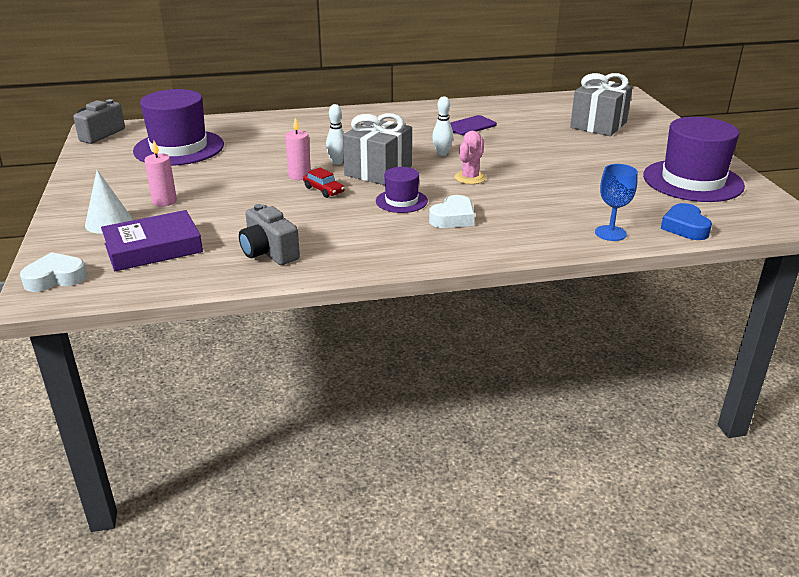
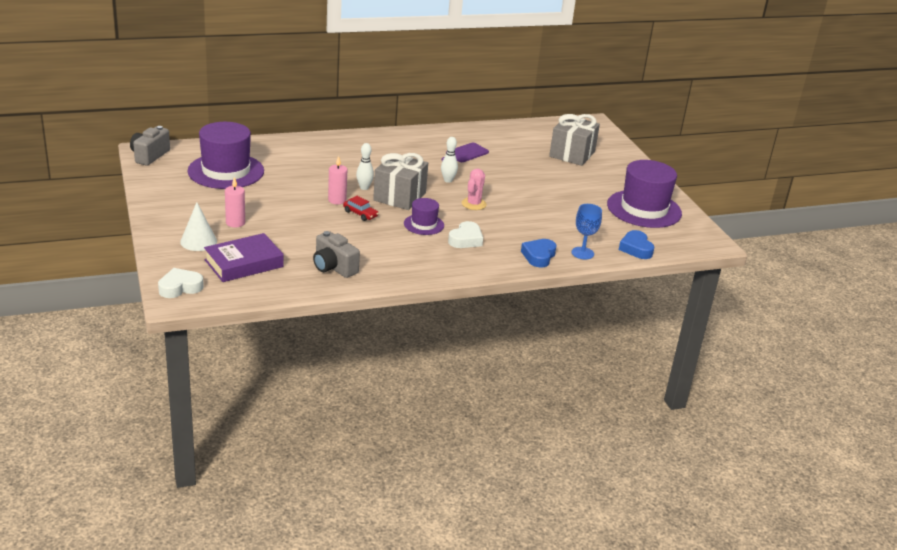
camera: 10 degrees left, 0 degrees up
none -> blue heart [521,239,557,267]

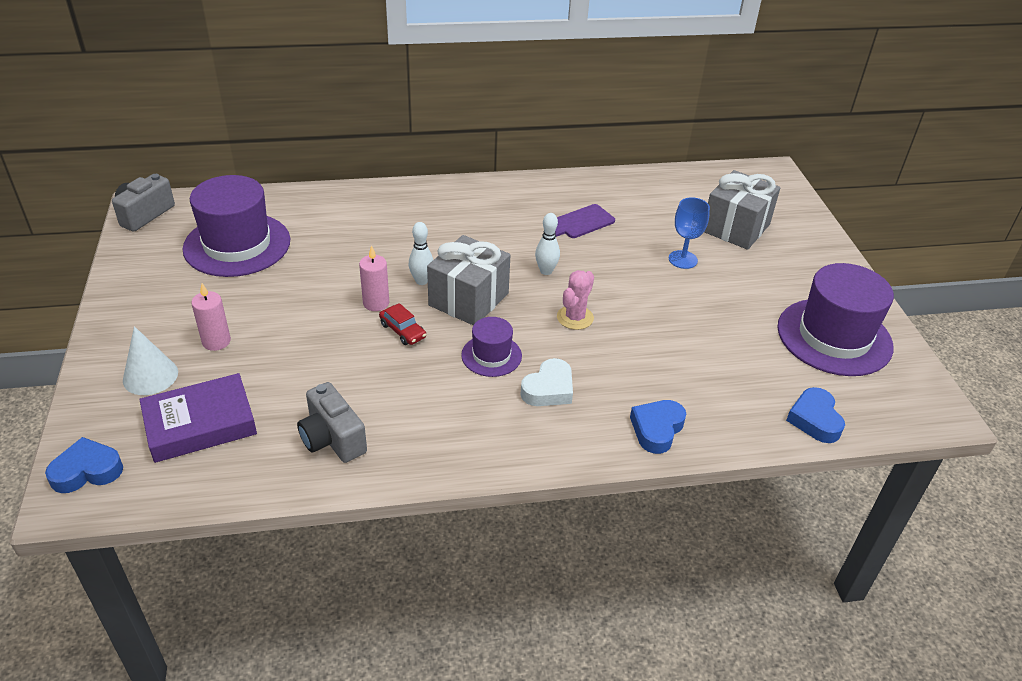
camera: 10 degrees right, 10 degrees up
white heart [158,268,204,298] -> blue heart [45,437,123,493]
blue goblet [572,204,602,259] -> blue goblet moved to [669,197,710,269]

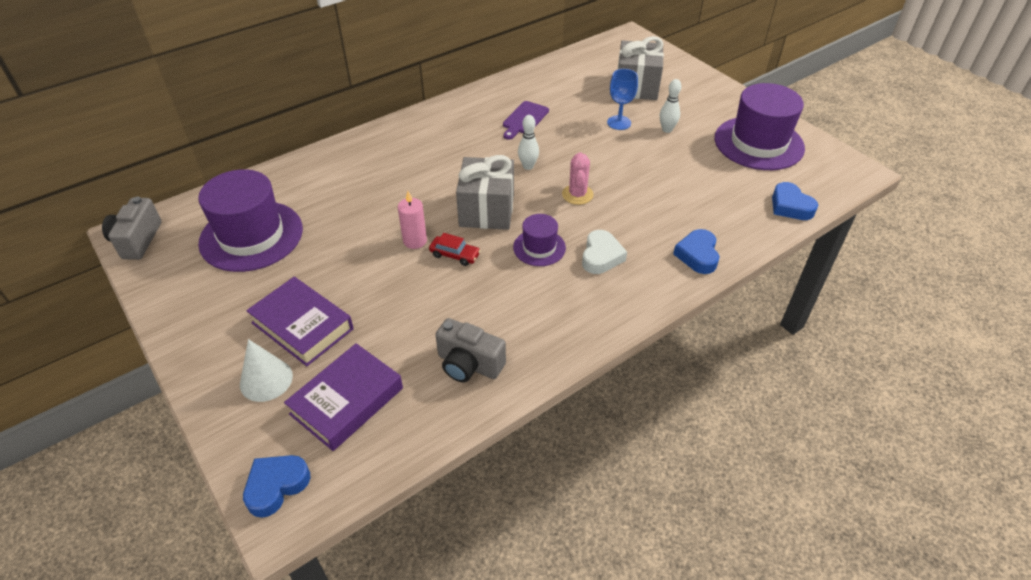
camera: 25 degrees left, 5 degrees up
pink candle [191,283,231,351] -> purple book [246,277,353,366]
white bowling pin [409,222,433,285] -> white bowling pin moved to [660,79,681,133]

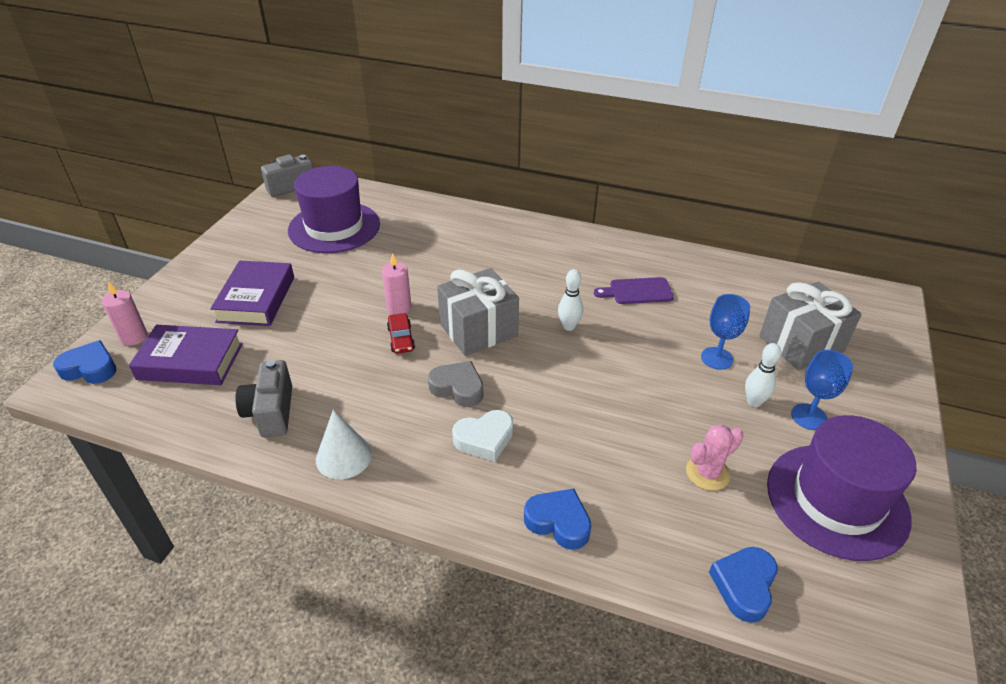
camera: 55 degrees right, 5 degrees down
white cone [240,339,293,402] -> white cone moved to [316,410,372,479]
purple hat [513,214,566,266] -> grey heart [428,361,483,407]
pink cactus [562,152,594,205] -> pink cactus moved to [686,424,743,491]
blue heart [673,229,719,274] -> blue heart turned 60 degrees clockwise [524,489,591,550]
none -> pink candle [102,281,147,346]
none -> blue goblet [791,350,853,430]

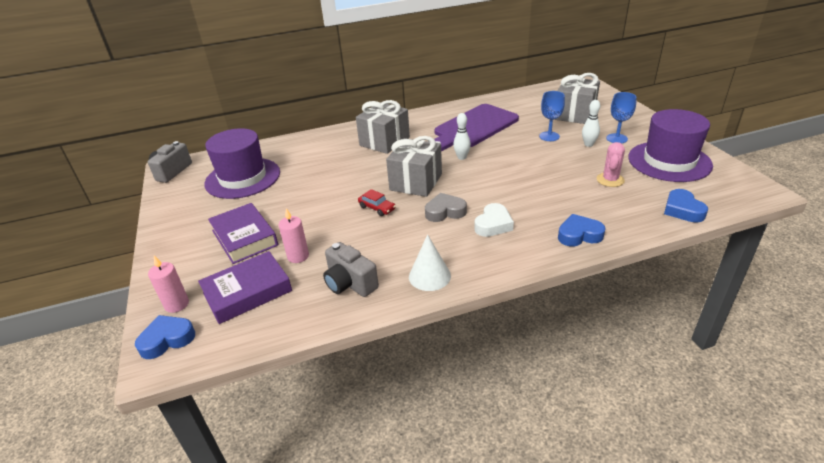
camera: 35 degrees left, 5 degrees down
pink candle [382,253,411,315] -> pink candle moved to [278,208,309,263]
purple cutting board [594,277,674,304] -> purple cutting board [435,104,519,151], size x2.08
none -> grey gift [356,100,410,154]

